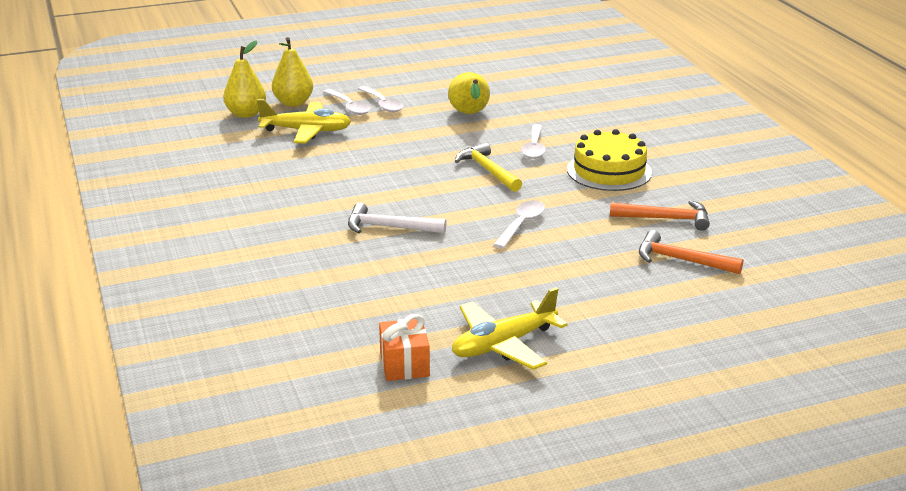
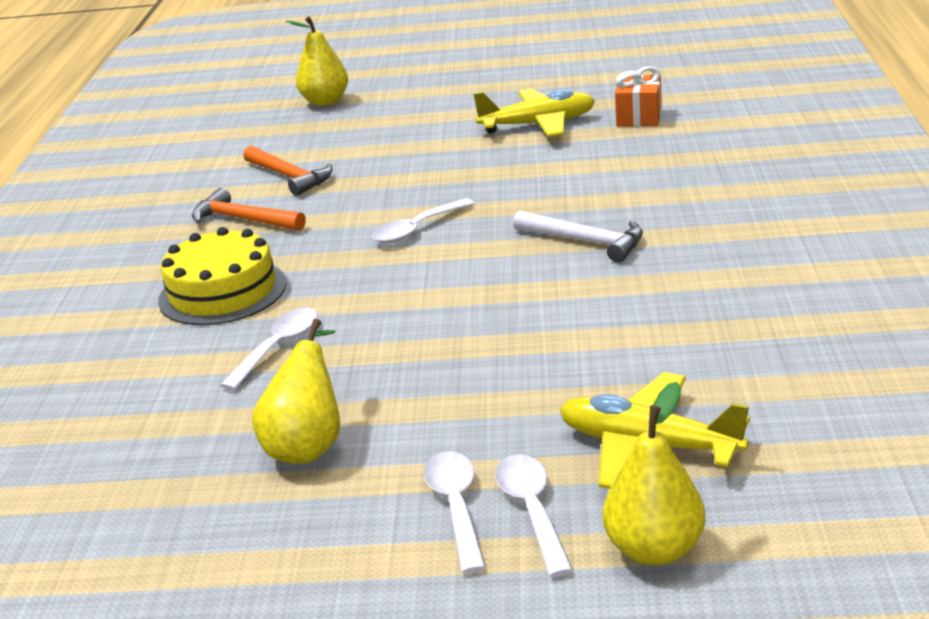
camera: 155 degrees left, 0 degrees up
yellow pear [223,40,266,118] -> yellow pear moved to [286,16,348,106]
yellow hammer [455,143,522,192] -> none

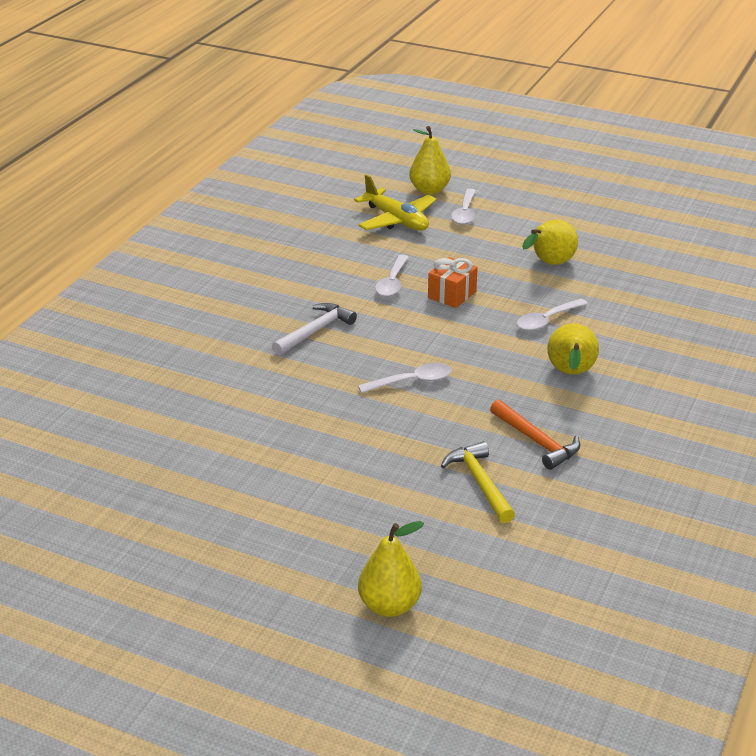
camera: 160 degrees left, 5 degrees up
yellow cake [158,227,287,325] -> yellow pear [547,323,599,375]
orange hammer [243,146,333,196] -> yellow hammer [441,441,515,523]
white spoon [424,451,486,573] -> white spoon moved to [375,255,409,297]
yellow plane [473,89,595,137] -> none
white hammer [513,210,643,262] -> white hammer turned 75 degrees clockwise [272,303,357,355]
orange gift [615,66,662,127] -> orange gift moved to [428,257,478,308]

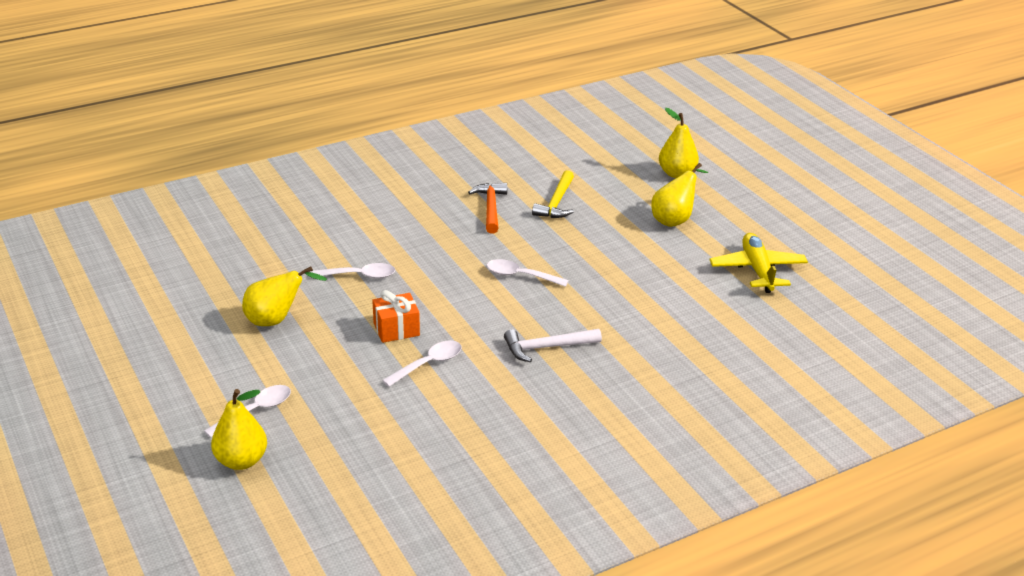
camera: 145 degrees left, 0 degrees up
yellow plane [354,174,437,231] -> yellow plane moved to [709,233,808,293]
yellow pear [547,323,599,375] -> yellow pear moved to [651,163,708,227]

